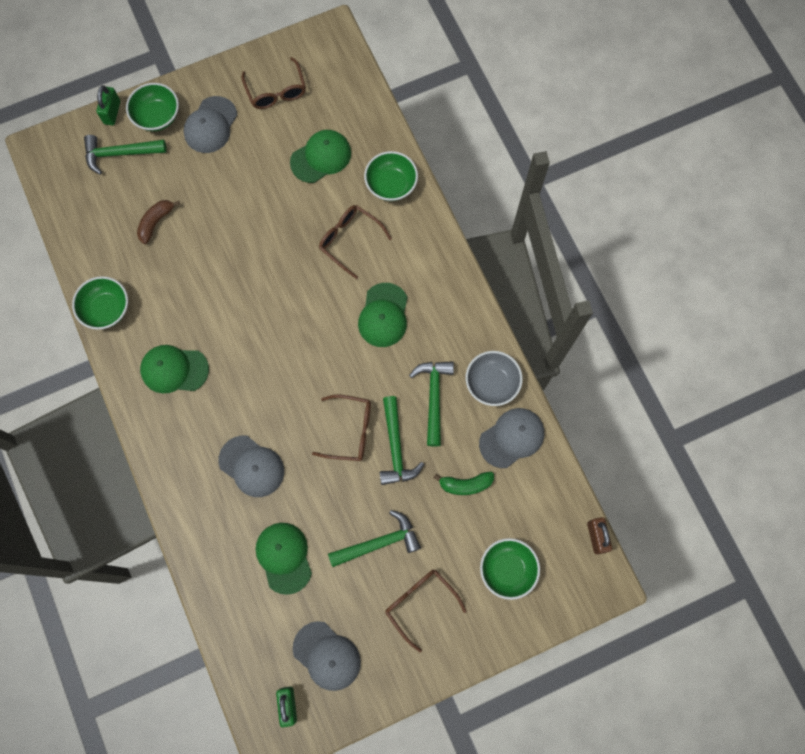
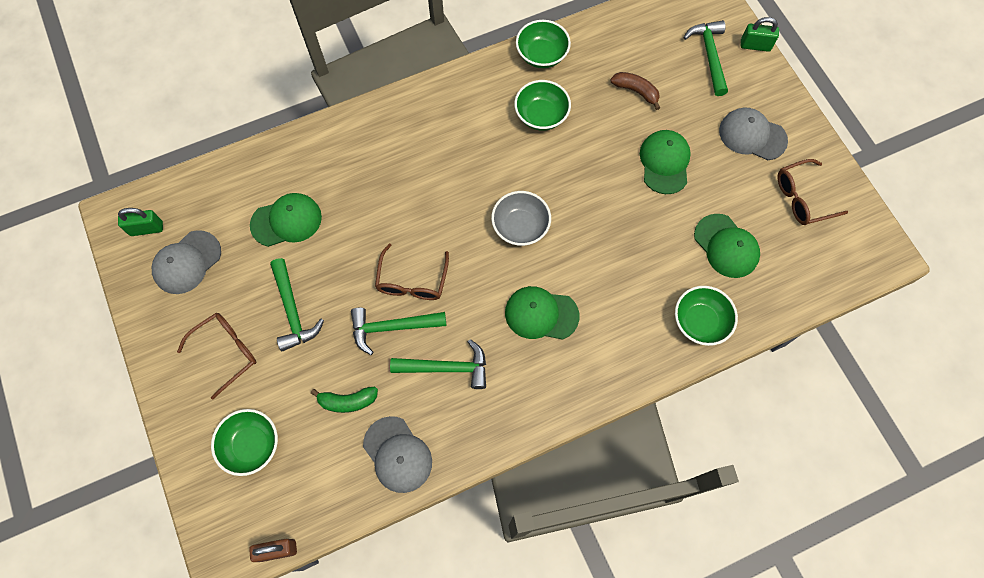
camera: 90 degrees right, 5 degrees down
green bowl [126,83,179,131] -> green bowl moved to [514,80,571,131]
green cap [140,345,209,393] -> green cap moved to [640,130,691,194]
grey cap [219,436,284,497] -> none
brown glasses [319,205,392,279] -> none
green banana [433,472,494,495] -> green banana turned 90 degrees counterclockwise [311,387,378,413]
grey bowl [466,351,523,406] -> grey bowl moved to [491,191,551,246]

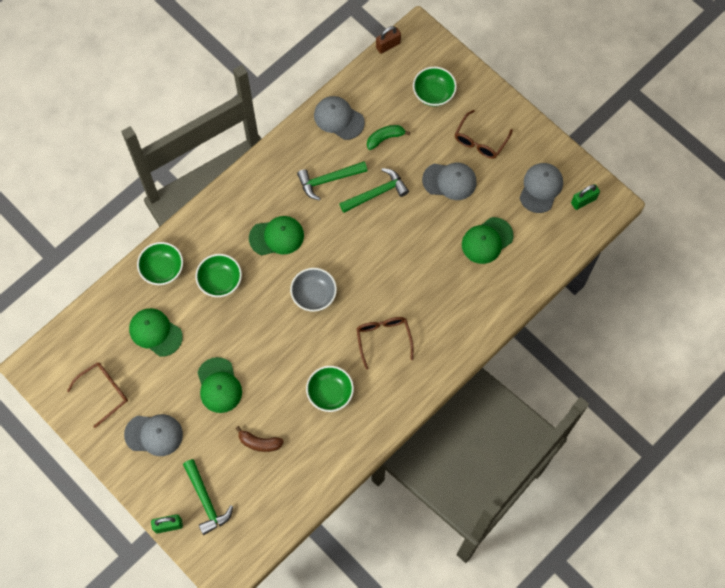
camera: 160 degrees right, 0 degrees up
green hammer [270,258,324,352] -> grey cap [422,163,477,200]
brown glasses [375,244,449,300] -> brown glasses moved to [356,317,414,369]
green bowl [516,20,571,68] -> green bowl moved to [195,254,242,297]

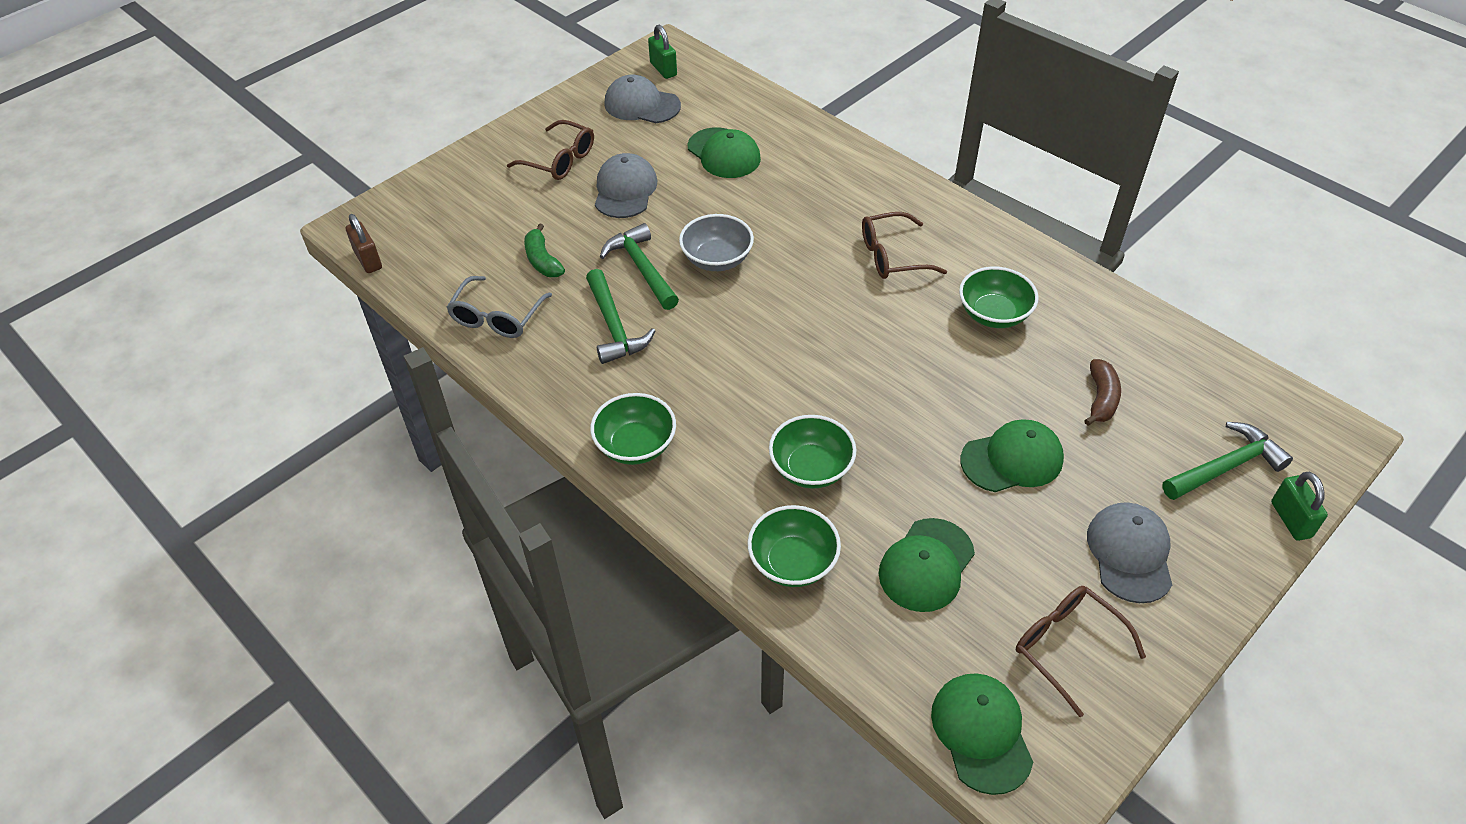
camera: 90 degrees left, 20 degrees down
green cap [249,216,304,255] -> green cap moved to [931,673,1033,795]
grey bowl [290,268,337,312] -> grey bowl moved to [679,214,754,271]
grey cap [314,96,365,140] -> grey glasses [446,276,552,338]
green bowl [413,67,457,106] -> green bowl moved to [590,393,676,465]

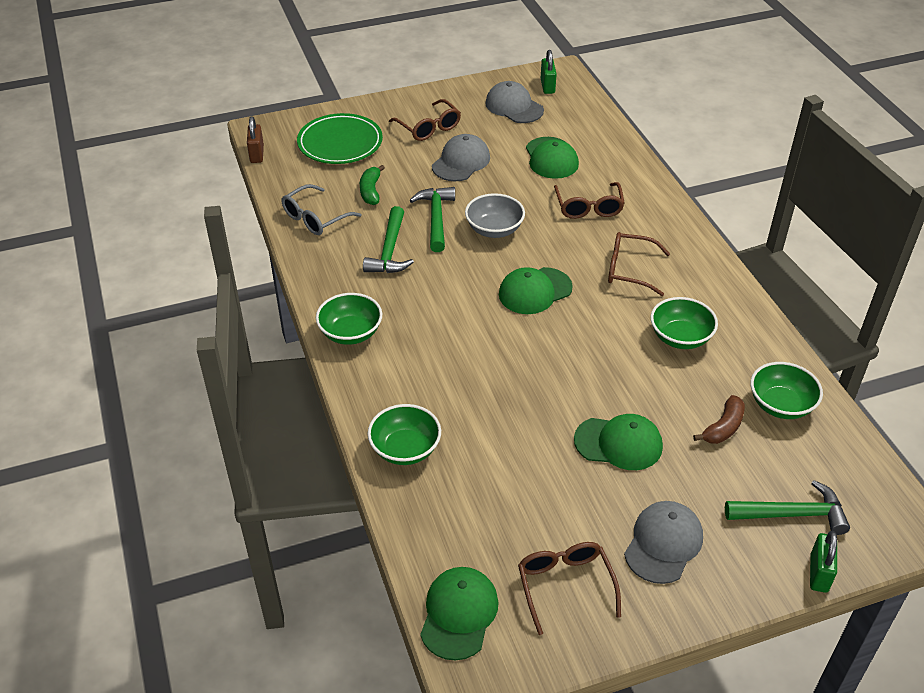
camera: 25 degrees right, 5 degrees down
green bowl [769,415,856,489] -> green bowl moved to [751,362,823,419]
green cap [879,518,975,612] -> green cap moved to [499,267,573,314]
none -> green plate [297,113,383,164]
none -> brown glasses [554,182,625,219]

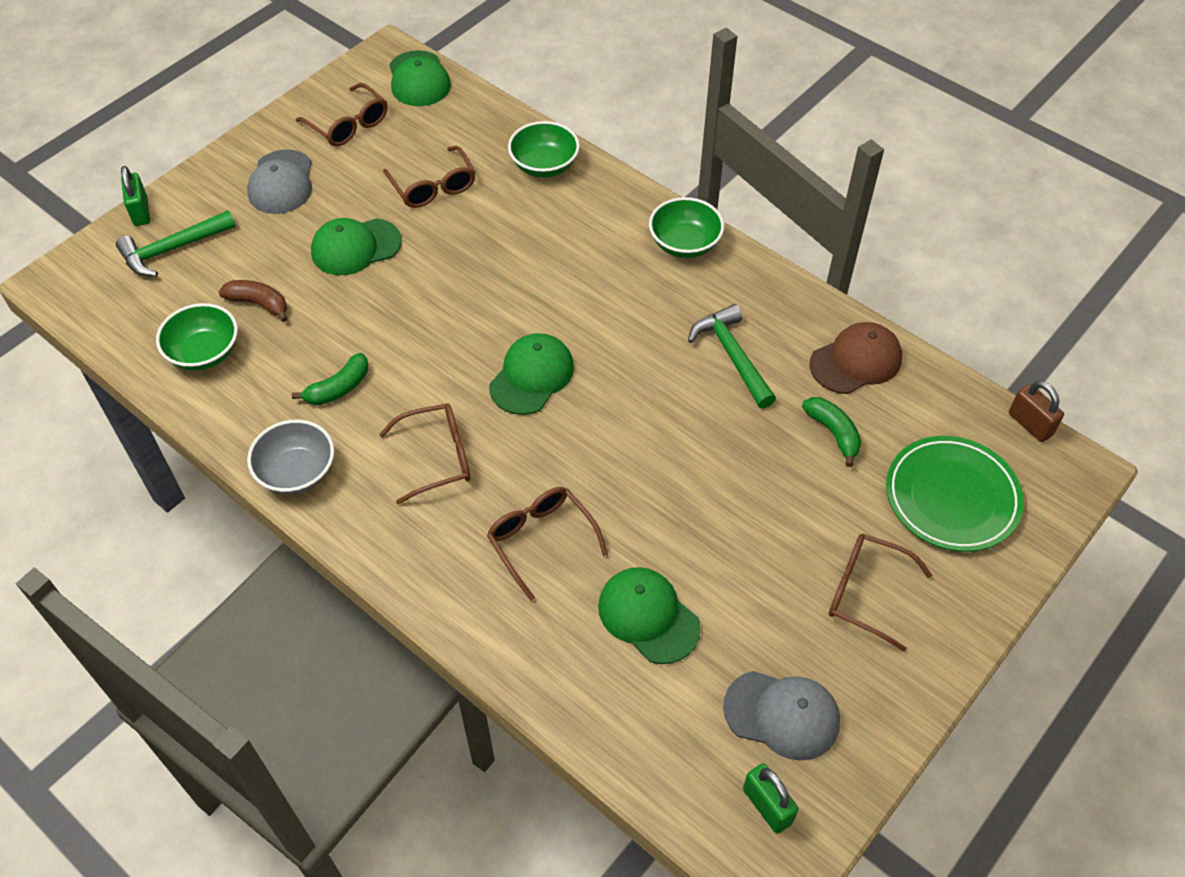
camera: 150 degrees right, 10 degrees up
grey glasses [281,184,362,235] -> brown cap [810,322,902,394]
green hammer [410,187,455,252] -> none
grey cap [432,134,490,181] -> none
grey bowl [465,193,525,238] -> grey bowl moved to [247,420,334,494]
green bowl [651,297,718,349] -> green banana [292,353,368,406]
brown banana [693,395,745,444] -> brown banana turned 105 degrees clockwise [219,280,288,322]
none -> brown glasses [383,146,475,208]

